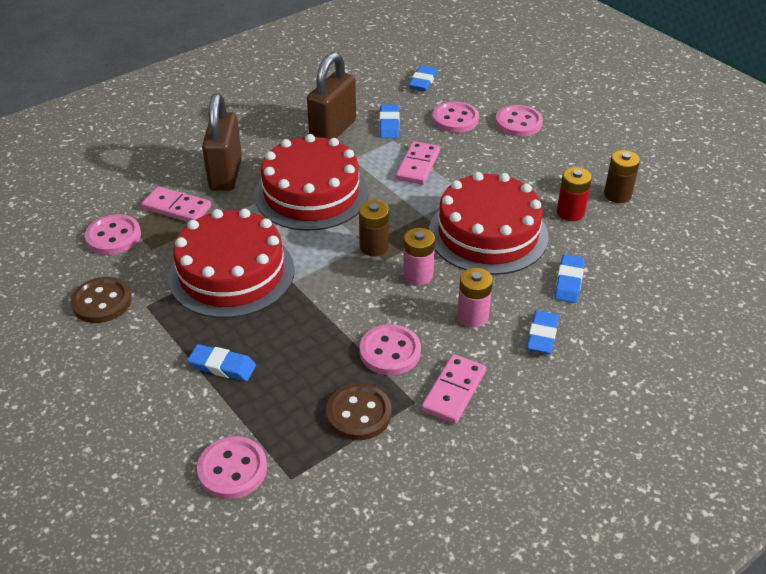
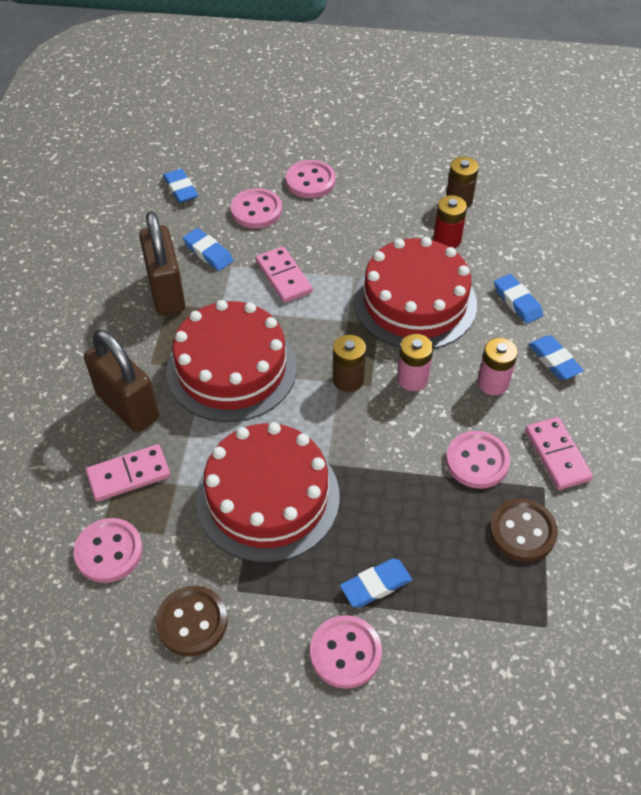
camera: 45 degrees left, 10 degrees up
pink button [197,436,267,499] -> pink button moved to [310,615,382,689]

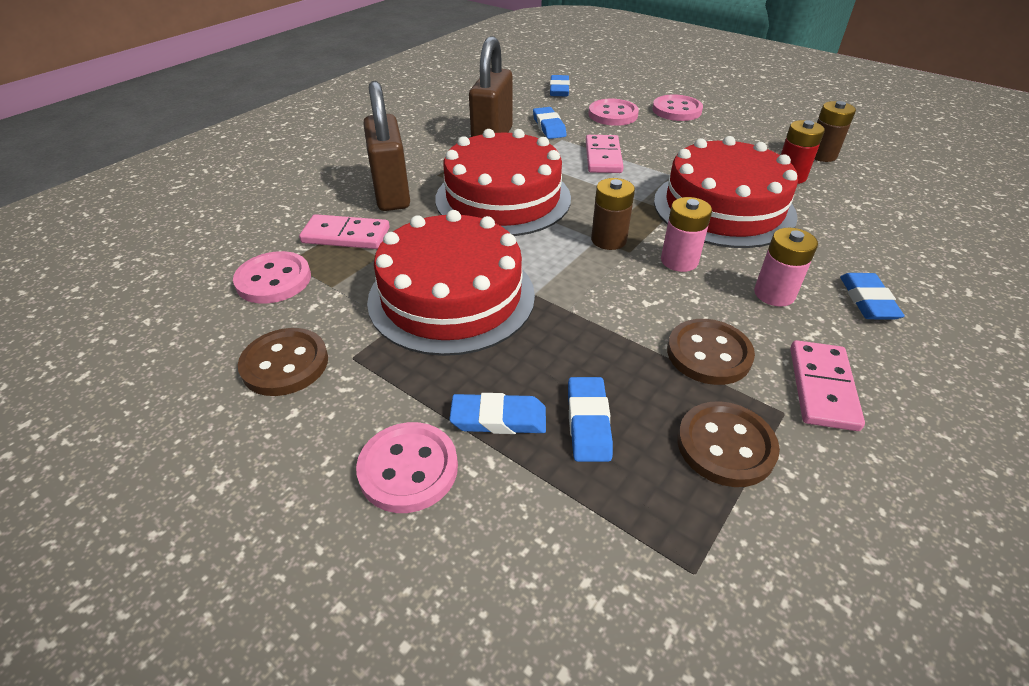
camera: 30 degrees right, 10 degrees down
pink button [446,431,510,489] -> brown button [667,319,755,385]
blue eraser [494,274,543,324] -> blue eraser moved to [568,377,613,462]

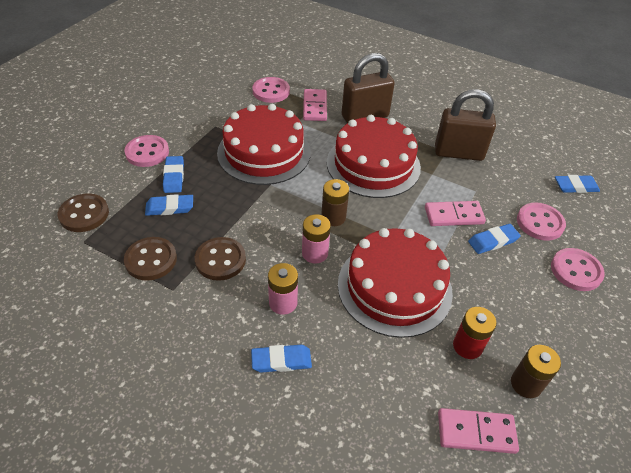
camera: 80 degrees right, 5 degrees up
brown button [238,328,328,396] -> brown button moved to [58,193,109,232]
blue eraser [533,107,567,139] -> blue eraser moved to [468,224,521,254]
pink domino [790,340,865,431] -> pink domino moved to [438,408,519,454]

